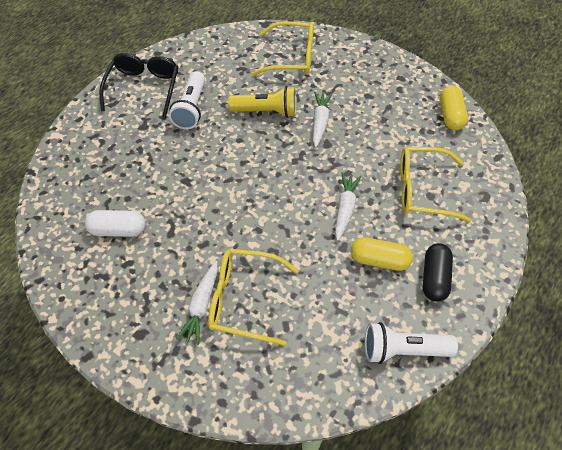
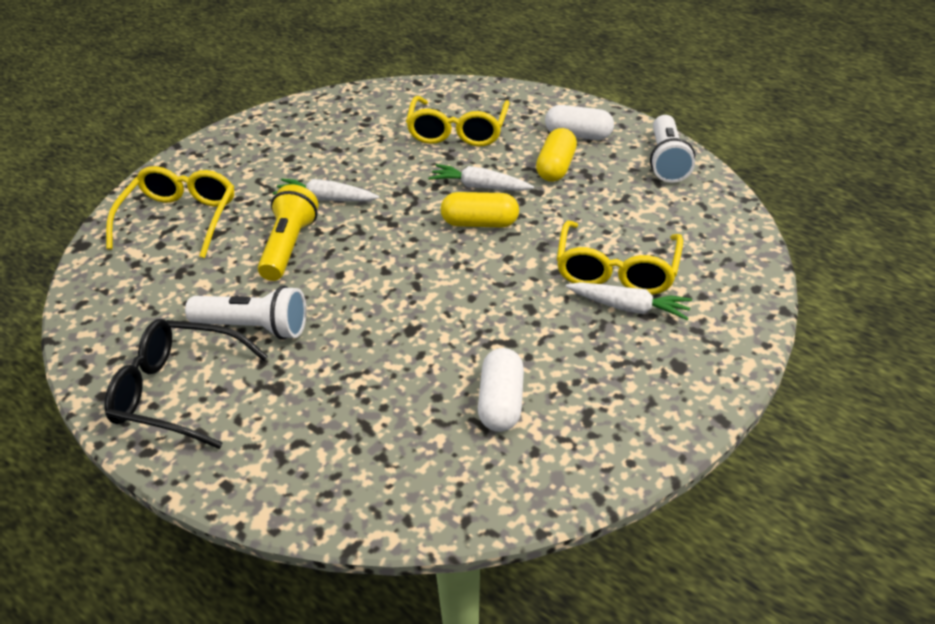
camera: 85 degrees left, 15 degrees down
black capsule [423,243,453,302] -> white capsule [545,105,614,140]
yellow capsule [440,86,468,130] -> yellow capsule moved to [441,192,519,228]

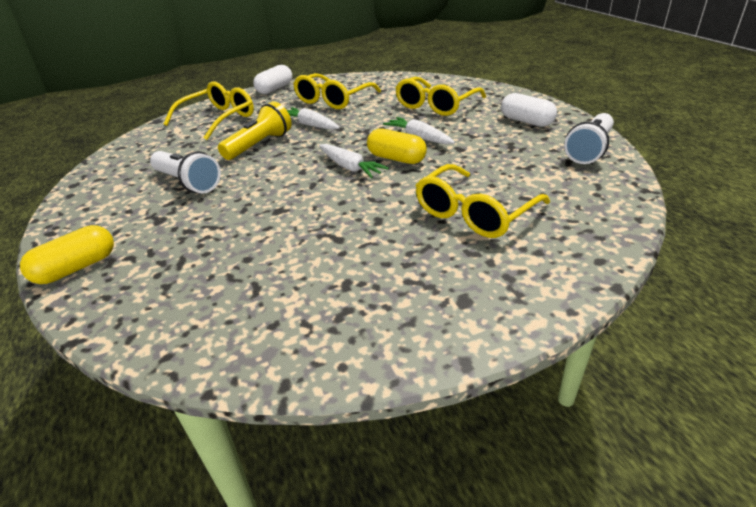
camera: 30 degrees right, 5 degrees down
black glasses [104,319,268,449] -> none
white capsule [478,348,524,432] -> white capsule moved to [253,65,292,94]
yellow capsule [536,128,577,182] -> yellow capsule moved to [20,225,114,284]
white carrot [566,282,692,320] -> white carrot moved to [319,144,389,178]
none -> yellow glasses [293,73,381,109]

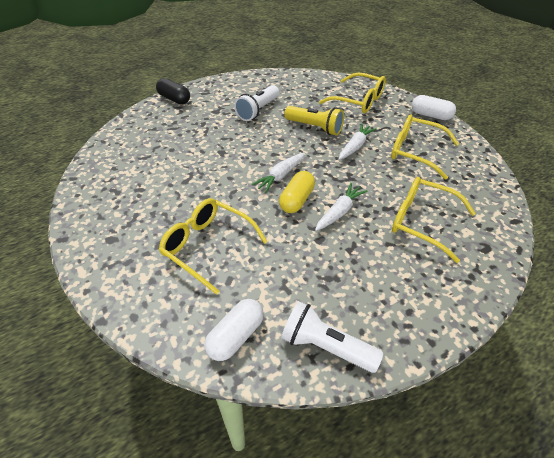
camera: 80 degrees right, 10 degrees up
yellow capsule [20,225,114,284] -> black capsule [156,78,190,105]
white capsule [501,93,557,127] -> white capsule moved to [204,299,264,361]

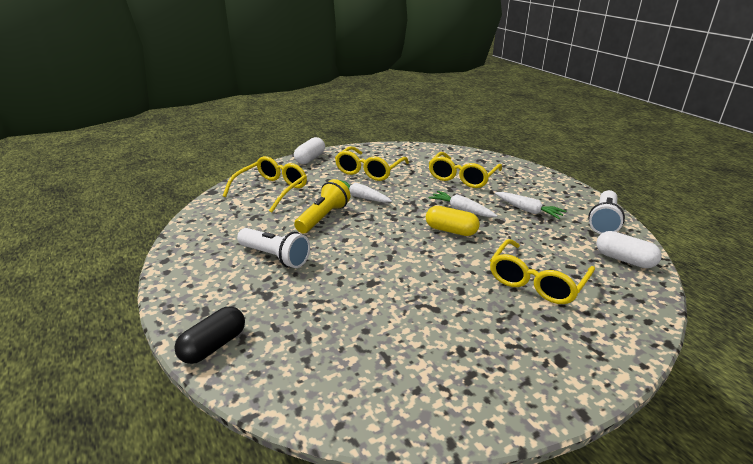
camera: 90 degrees left, 15 degrees down
white carrot [252,153,305,193] -> white carrot moved to [495,192,566,219]

